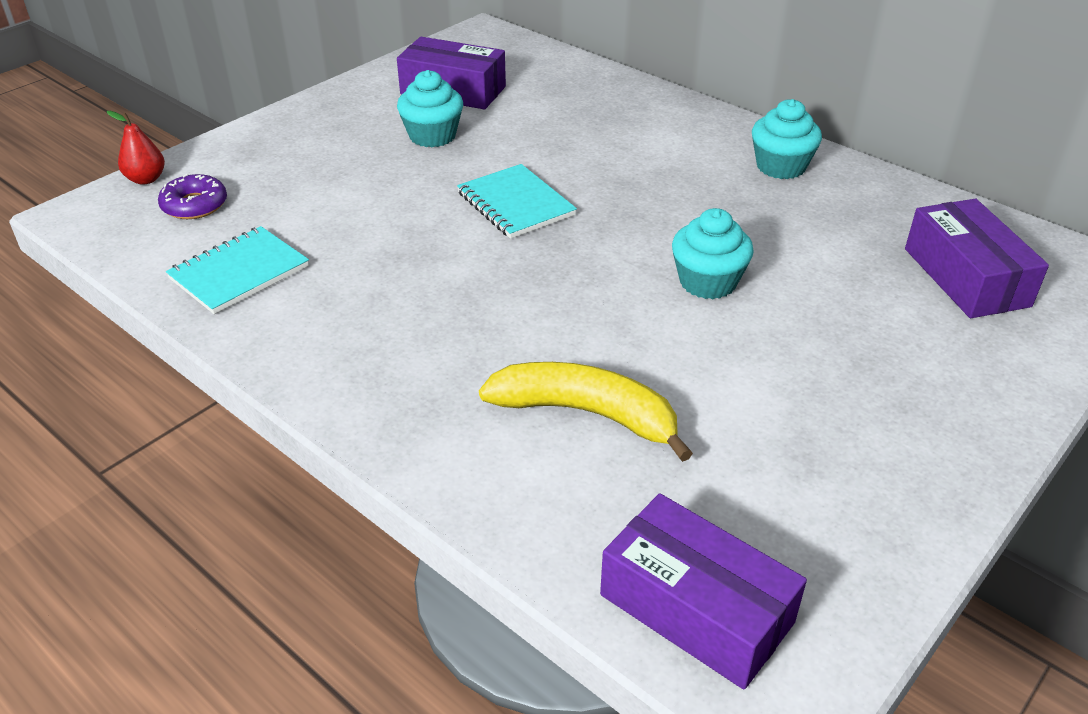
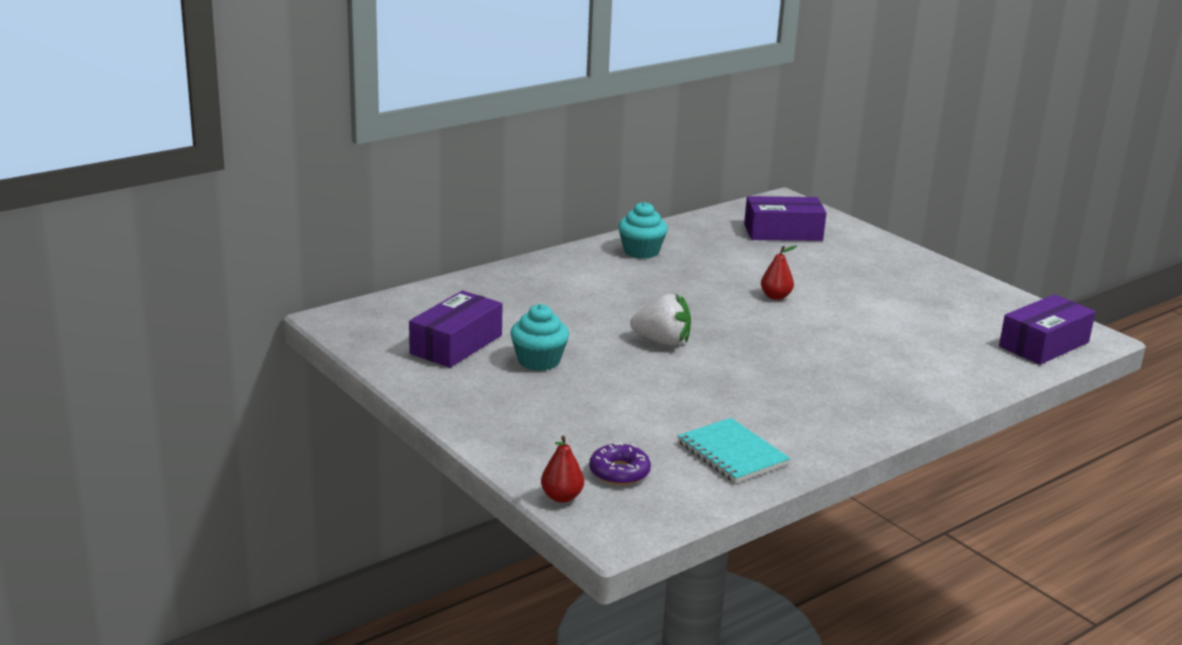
camera: 80 degrees left, 15 degrees down
turquoise notebook [457,164,577,239] -> white strawberry [630,294,691,345]
yellow banana [479,362,693,462] -> none
turquoise cupcake [672,208,754,299] -> red pear [761,246,797,300]

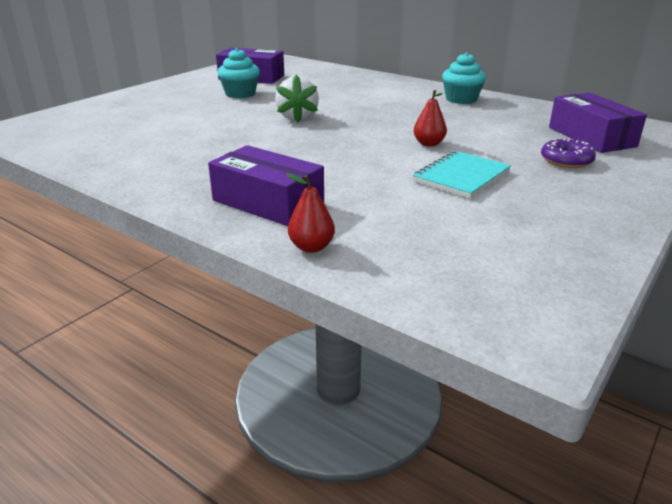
camera: 75 degrees right, 5 degrees up
red pear [541,435,584,503] -> red pear moved to [286,174,335,253]
purple donut [589,442,651,485] -> purple donut moved to [541,138,596,168]
turquoise notebook [677,418,791,483] -> turquoise notebook moved to [413,150,511,198]
purple box [999,294,1096,365] -> purple box moved to [208,145,324,226]

